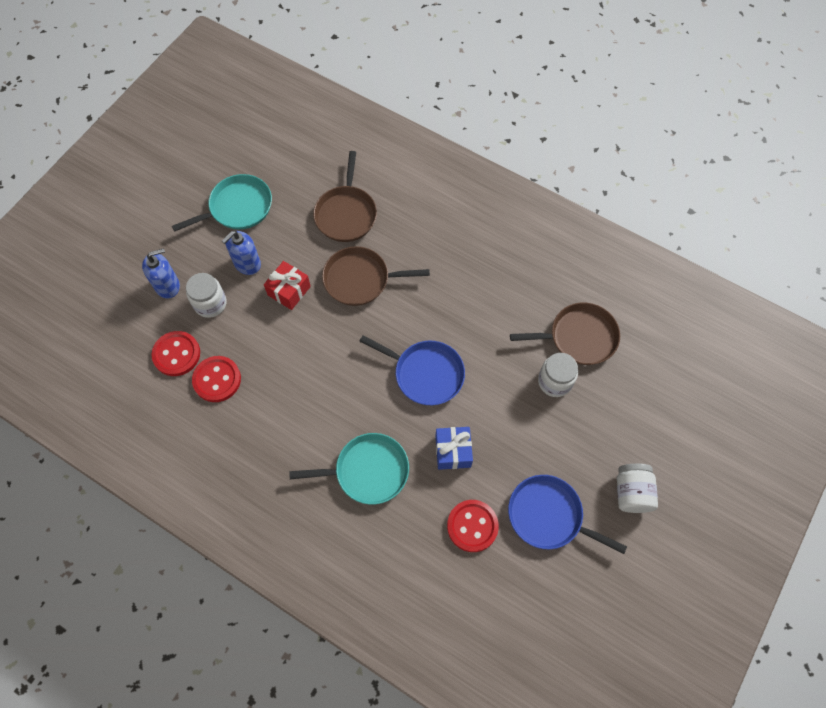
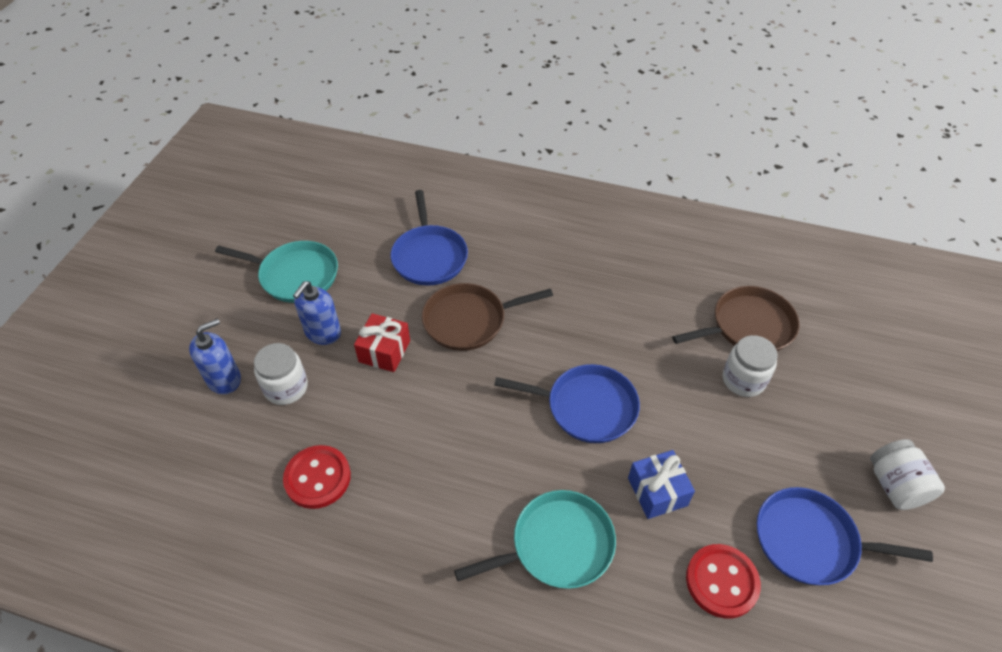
camera: 15 degrees left, 15 degrees down
red button [151,331,200,376] -> none
turquoise pan [172,174,272,232] -> turquoise pan turned 60 degrees clockwise [215,241,338,303]
brown pan [313,151,377,242] -> blue pan [391,190,468,286]

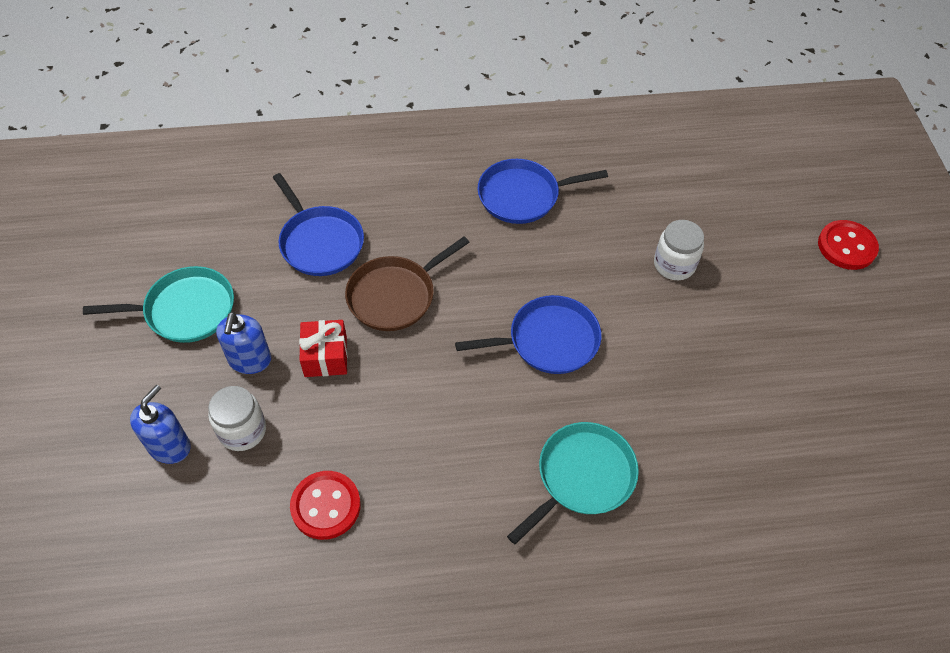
camera: 25 degrees left, 5 degrees up
blue gift [628,450,695,519] -> none
brown pan [672,286,799,351] -> none
red button [686,544,761,619] -> red button moved to [818,220,879,270]
blue pan [757,487,933,585] -> blue pan moved to [478,159,608,224]
white jar [870,439,945,510] -> none

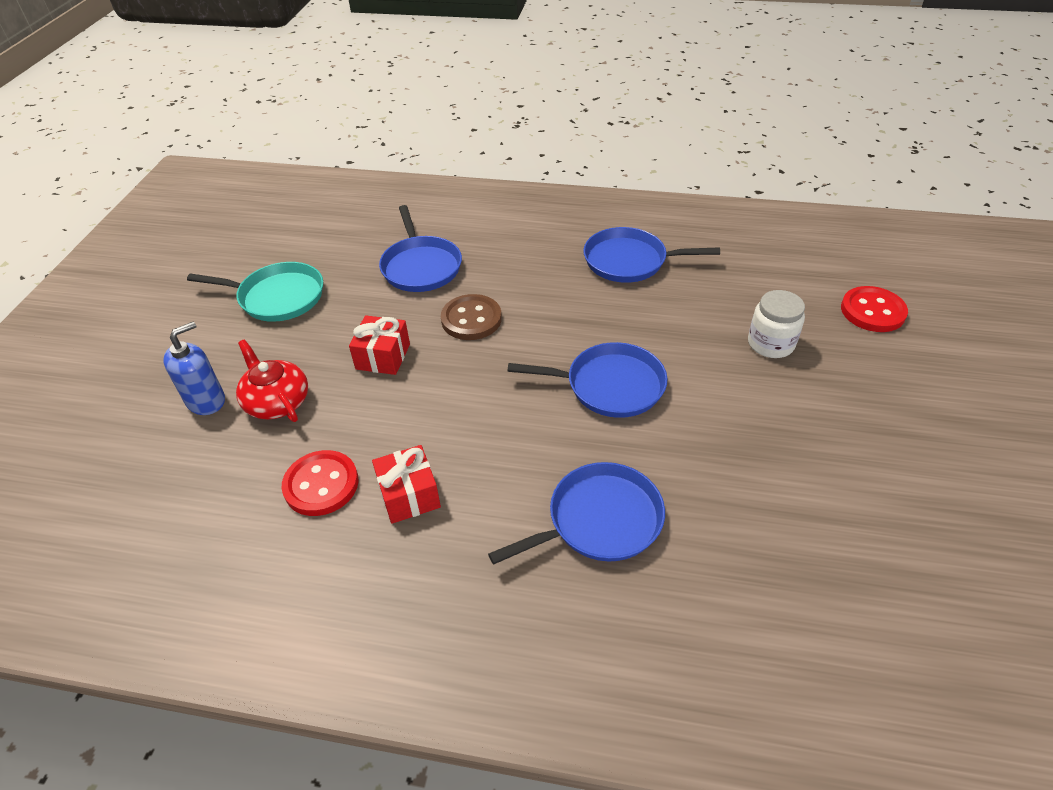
camera: 20 degrees right, 10 degrees down
white jar [208,386,266,451] -> red teapot [236,340,308,422]
blue soap dispenser [216,312,271,374] -> none
brown pan [345,237,470,331] -> brown button [441,294,502,340]
turquoise pan [507,422,639,545] -> blue pan [488,462,665,565]
red button [818,220,879,270] -> red button moved to [841,286,908,332]
none -> red gift [372,445,441,524]

